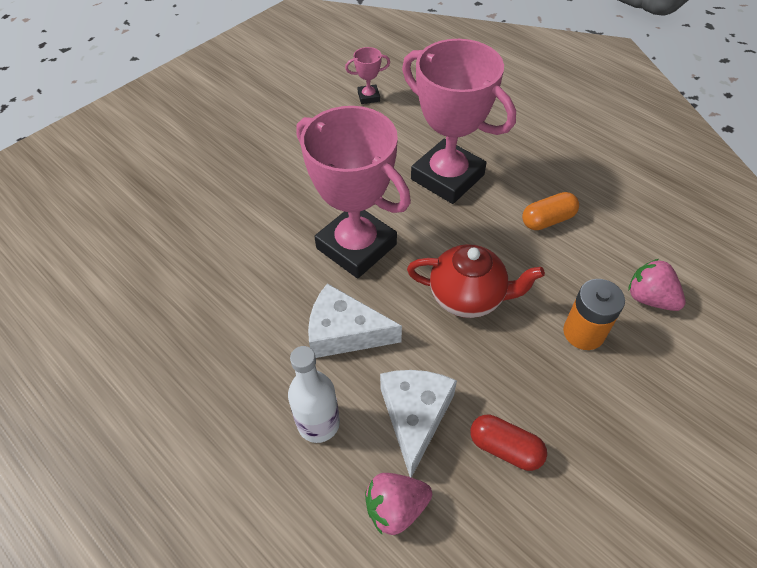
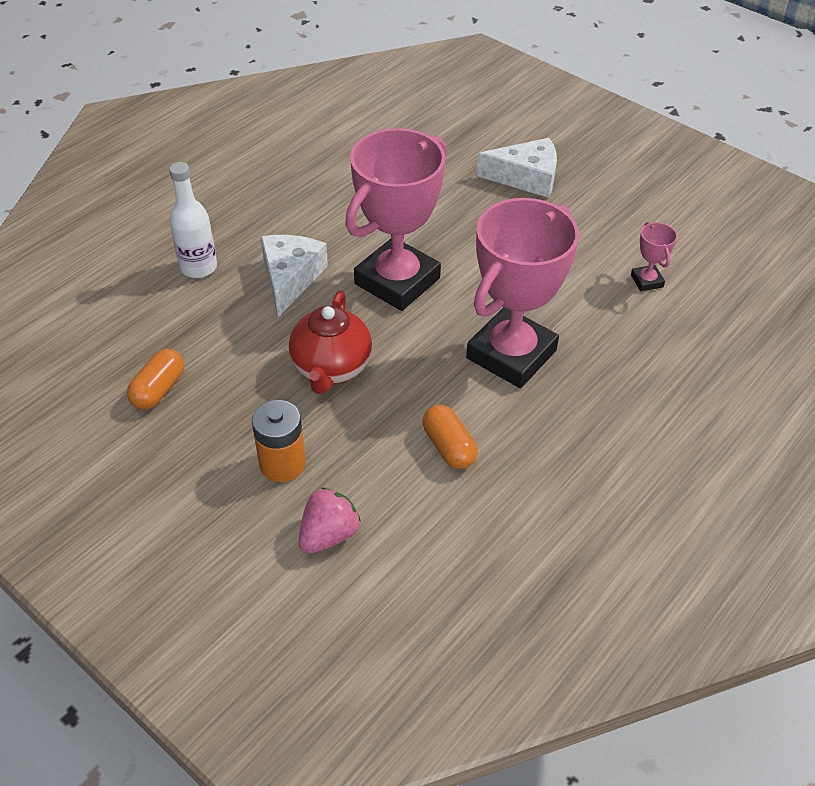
camera: 85 degrees right, 5 degrees down
pink strawberry [365,473,432,535] -> none
white cheese [380,370,457,478] -> white cheese moved to [476,138,557,198]
red capsule [470,415,547,471] -> orange capsule [127,349,184,409]

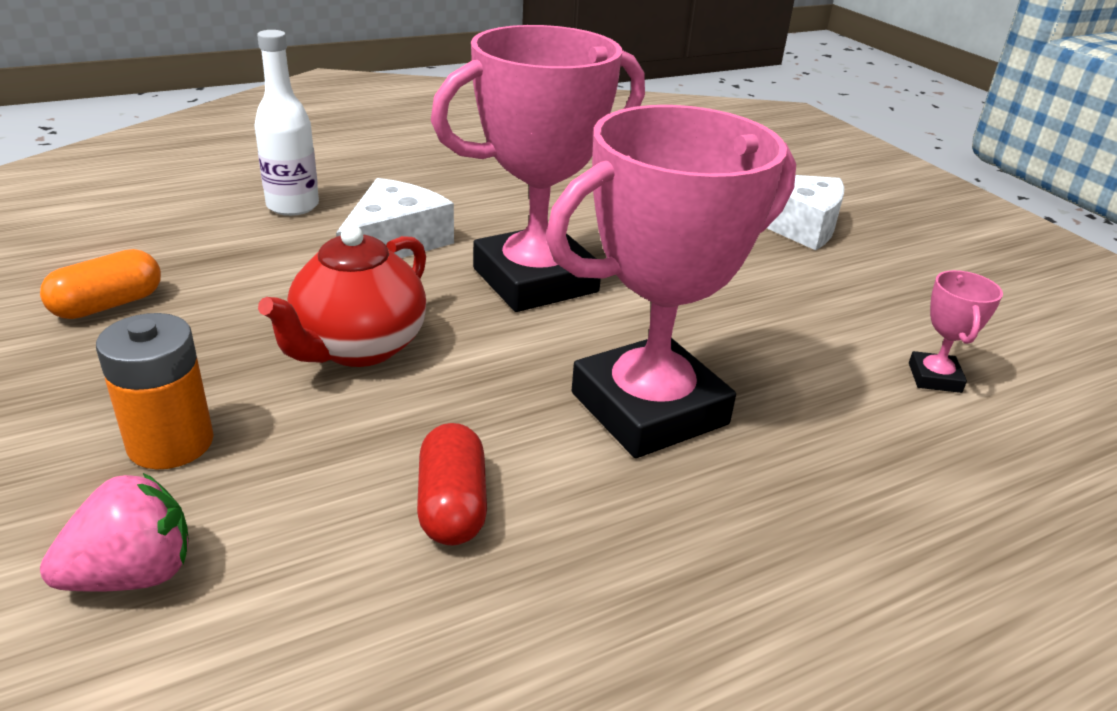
camera: 20 degrees right, 15 degrees down
orange capsule [423,405,478,469] -> red capsule [417,423,487,546]

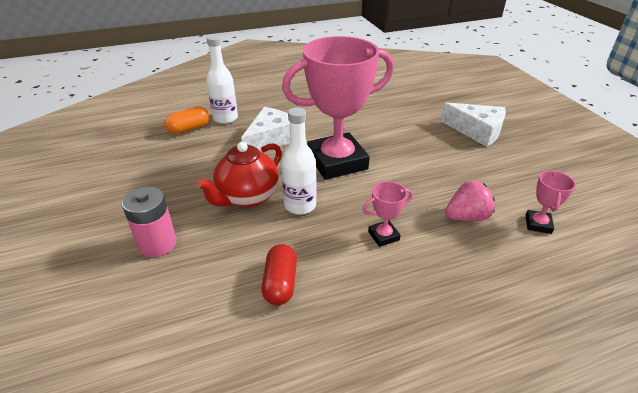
camera: 10 degrees right, 5 degrees up
orange capsule [40,249,161,319] -> orange capsule moved to [164,106,209,134]
pink strawberry [40,473,189,592] -> pink strawberry moved to [445,180,495,221]
orange battery [96,313,214,469] -> pink battery [122,187,177,257]
pink trophy [545,105,796,458] -> pink trophy [363,181,413,247], size x0.41
none -> white bottle [281,107,317,214]

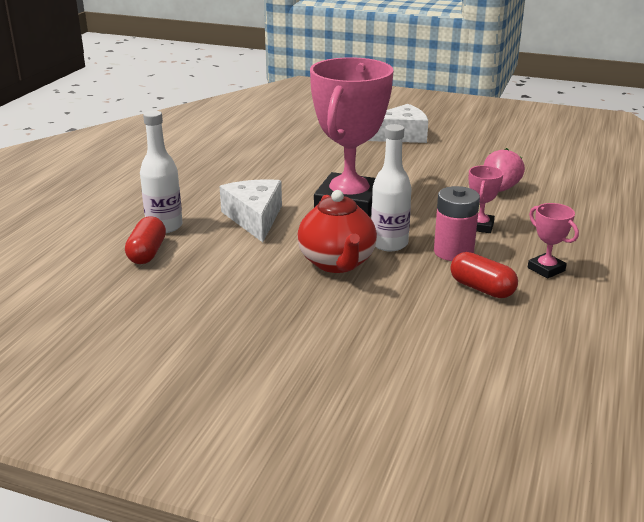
camera: 50 degrees left, 10 degrees down
pink battery [122,187,177,257] -> pink battery moved to [434,186,480,261]
orange capsule [164,106,209,134] -> red capsule [125,216,166,264]
pink trophy [525,171,576,234] -> pink trophy moved to [528,203,579,279]

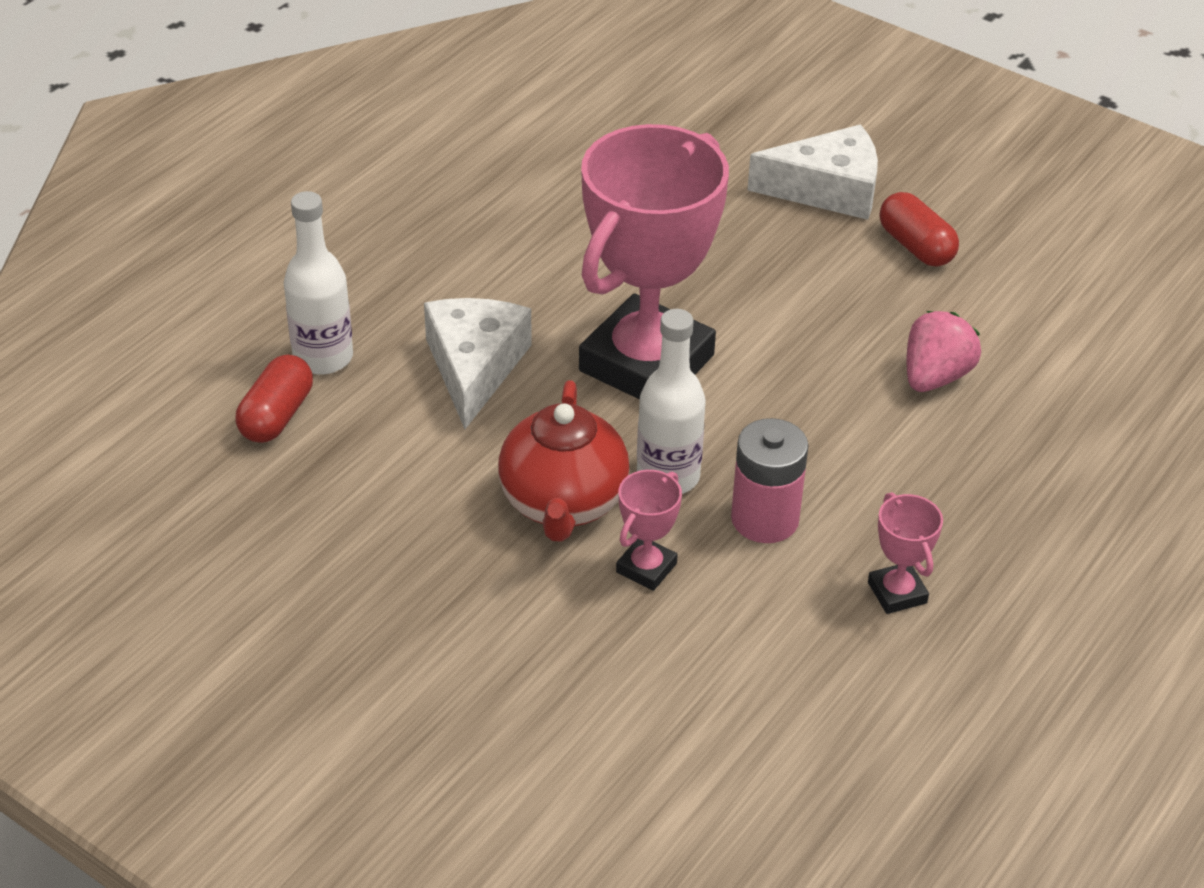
camera: 15 degrees right, 15 degrees up
red capsule [450,252,518,298] -> red capsule moved to [880,192,959,267]
pink trophy [469,165,503,233] -> pink trophy moved to [616,470,682,591]

